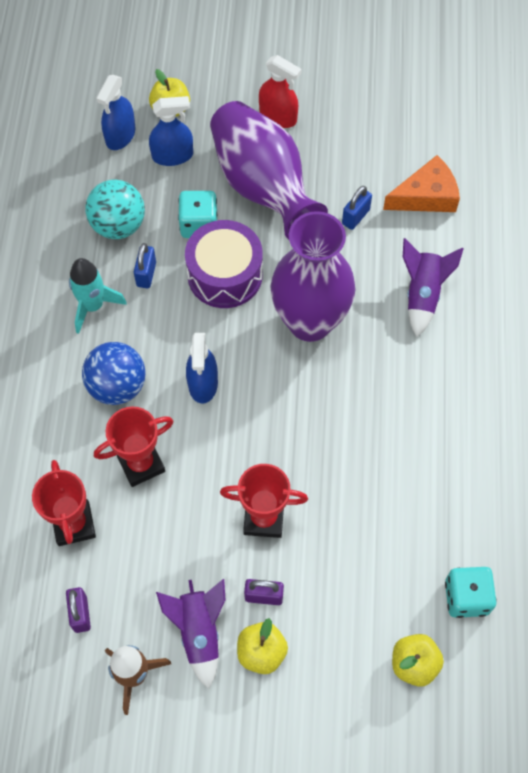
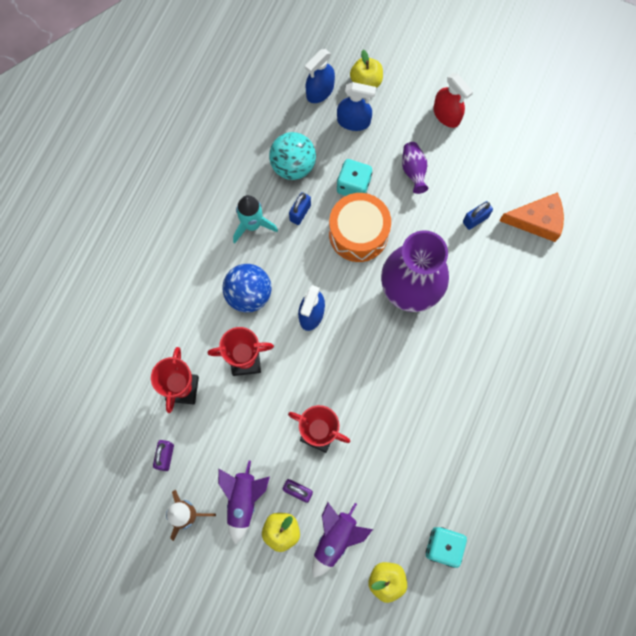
camera: 20 degrees right, 10 degrees up
purple drum [185,220,263,308] -> orange drum [329,193,391,262]
purple vase [210,101,328,239] -> purple vase [402,142,429,194], size x0.41
purple rocket [403,238,464,337] -> purple rocket moved to [312,502,373,578]

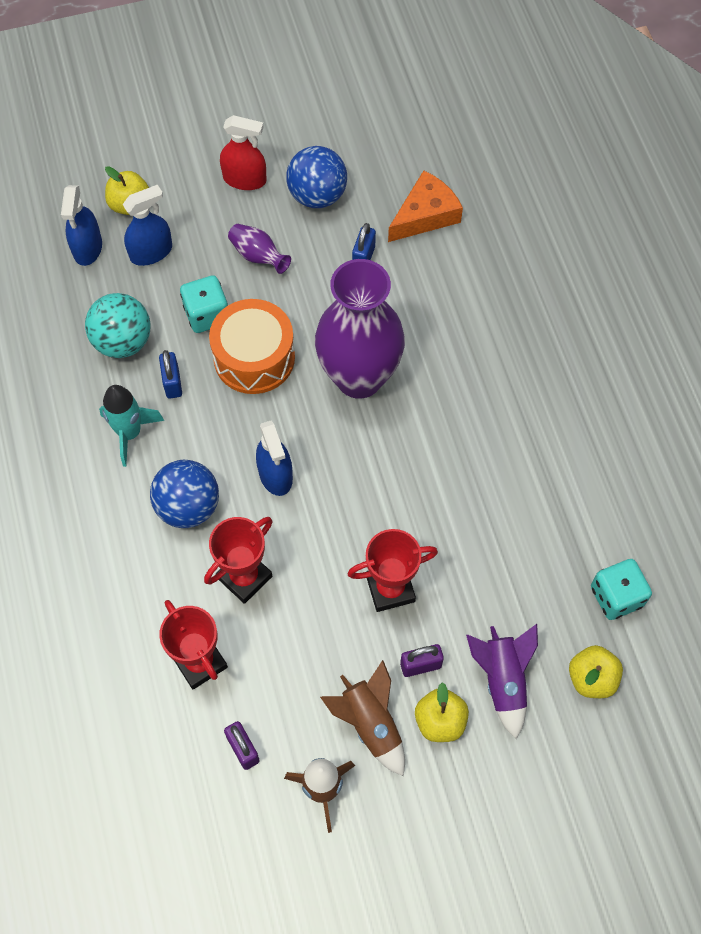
camera: 40 degrees left, 10 degrees down
purple rocket [218,461,270,545] -> brown rocket [320,660,405,776]
none -> blue ball [286,146,347,208]

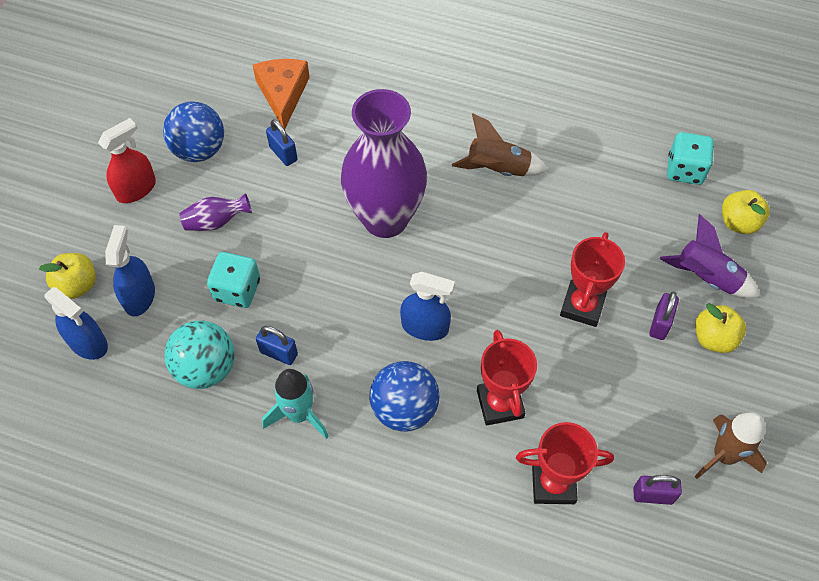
camera: 55 degrees left, 5 degrees down
orange drum [209,299,295,394] -> none
brown rocket [320,660,405,776] -> brown rocket moved to [452,113,548,176]

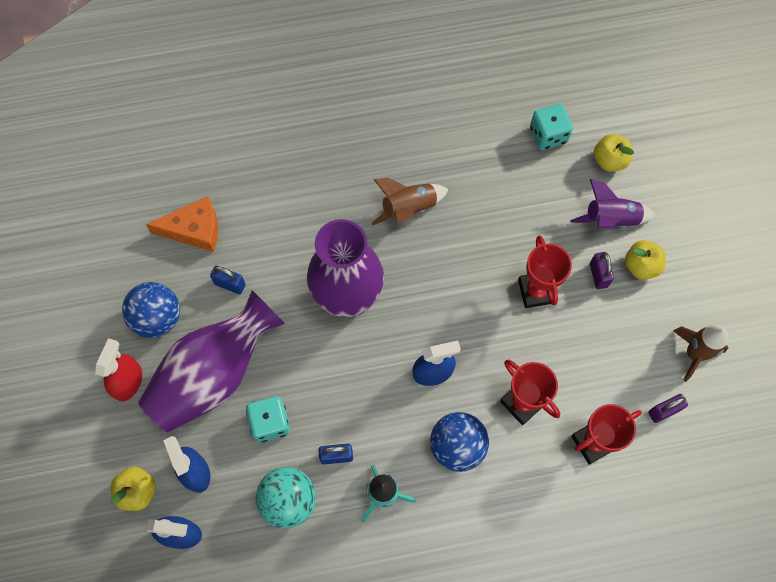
camera: 30 degrees left, 10 degrees up
purple vase [179,193,252,231] -> purple vase [138,290,285,432], size x2.46
orange cheese [253,59,310,129] -> orange cheese turned 120 degrees clockwise [146,196,218,252]

